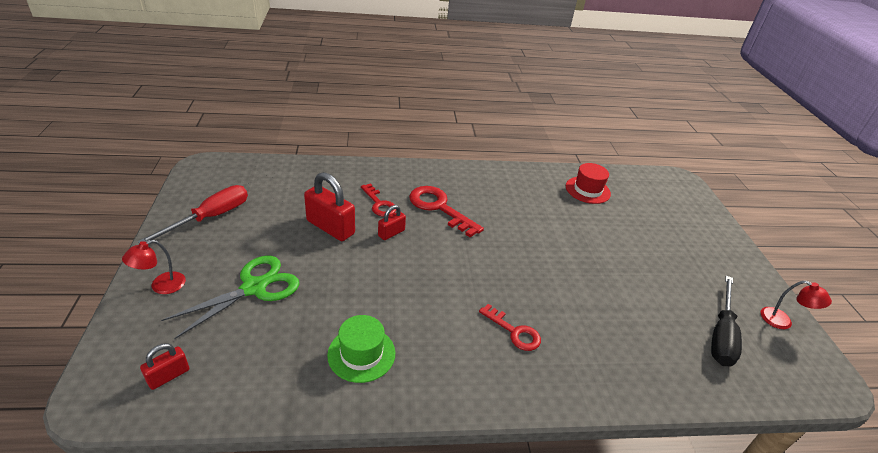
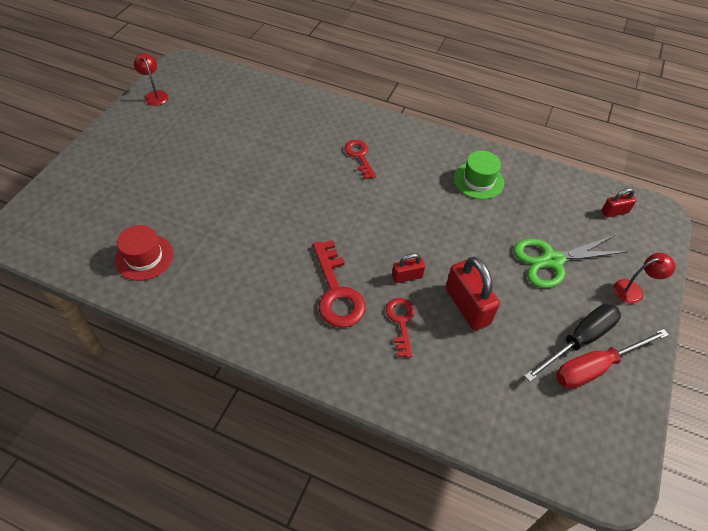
camera: 150 degrees left, 15 degrees up
black screwdriver [711,276,742,366] -> black screwdriver moved to [524,304,621,382]

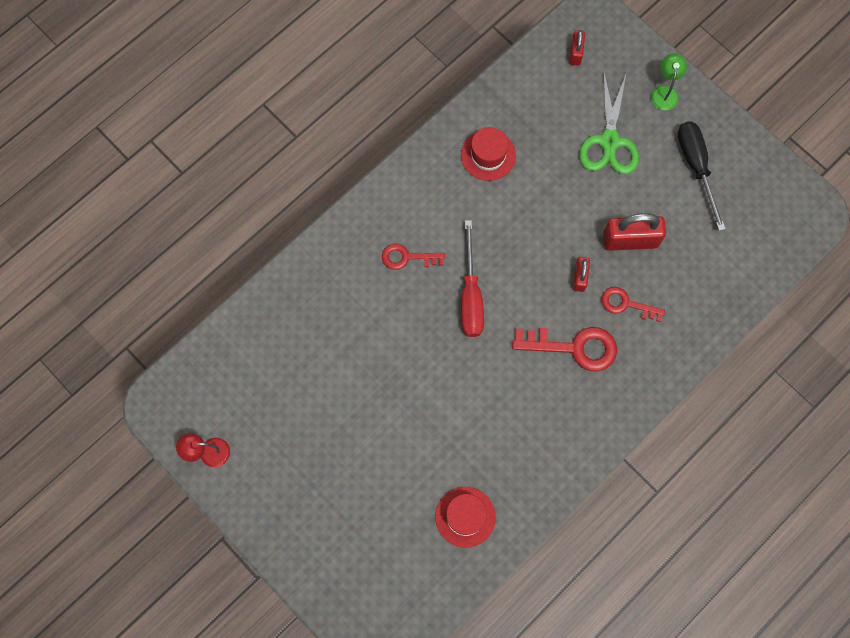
camera: 65 degrees left, 20 degrees up
green hat [454,151,504,199] -> red hat [461,127,516,181]
red screwdriver [556,329,669,389] -> red screwdriver moved to [461,220,484,337]
red lamp [614,253,676,304] -> green lamp [651,53,687,110]

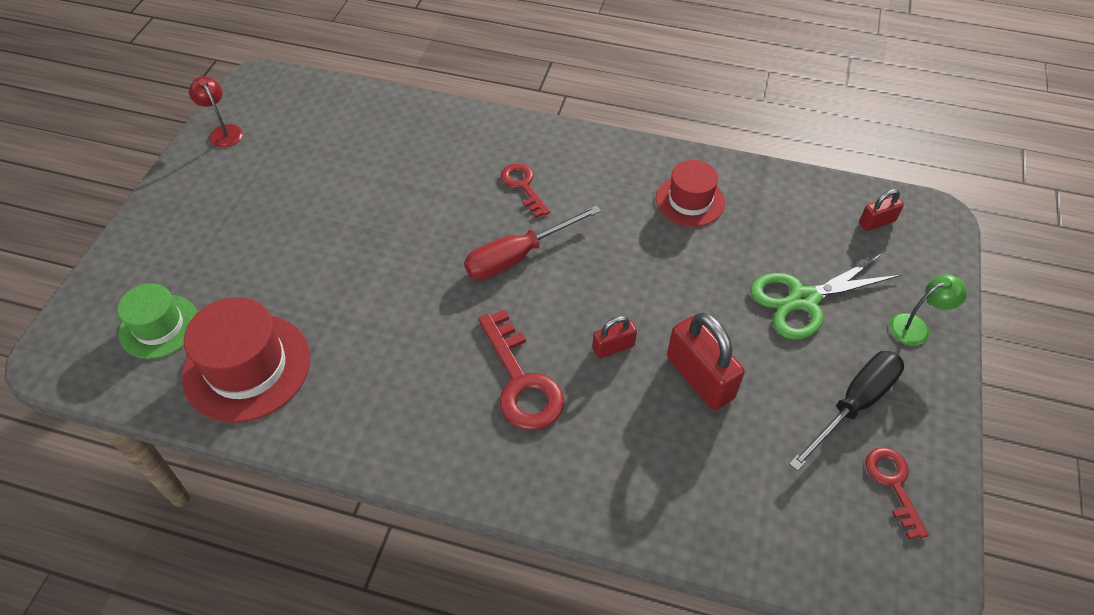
camera: 60 degrees right, 20 degrees down
red hat [435,487,496,548] -> red hat [182,297,310,423], size x1.58
red key [601,287,665,322] -> red key moved to [866,447,929,539]
none -> green hat [118,283,197,359]

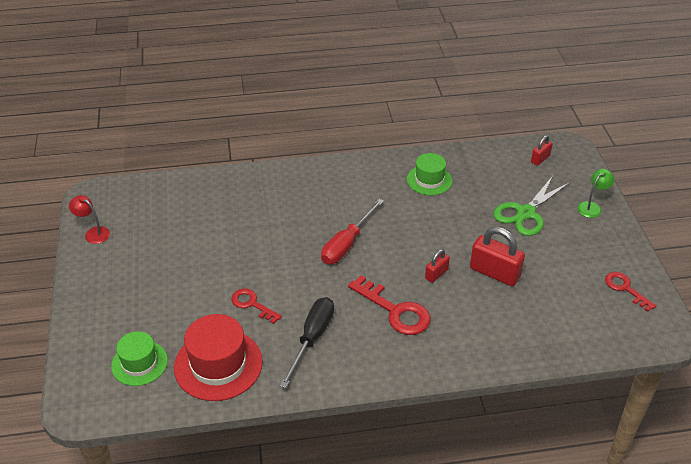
camera: 25 degrees left, 10 degrees down
red key [501,163,550,218] -> red key moved to [231,288,282,324]
red hat [656,160,725,227] -> green hat [407,153,452,195]
black screwdriver [789,351,904,471] -> black screwdriver moved to [280,297,334,388]

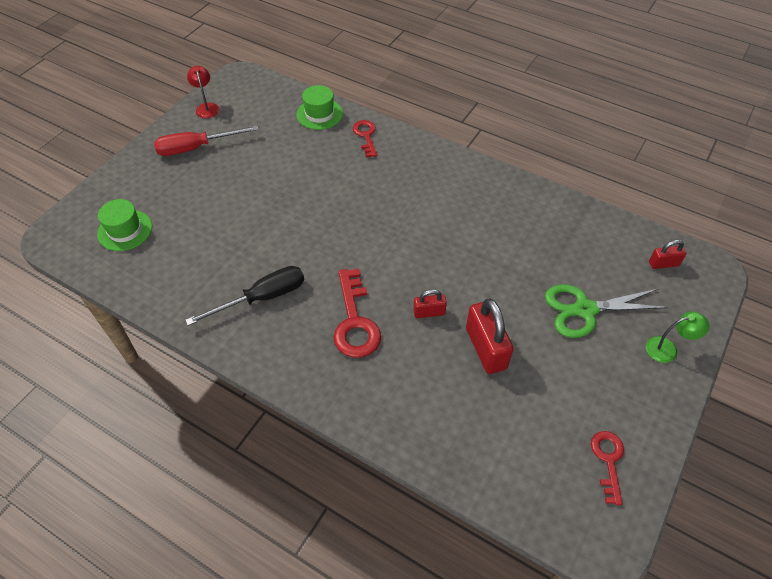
camera: 40 degrees right, 10 degrees up
red hat [174,314,263,401] -> none
red key [231,288,282,324] -> red key moved to [353,120,377,157]
red screwdriver [321,199,384,264] -> red screwdriver moved to [154,126,259,156]
green hat [407,153,452,195] -> green hat moved to [296,85,343,130]

